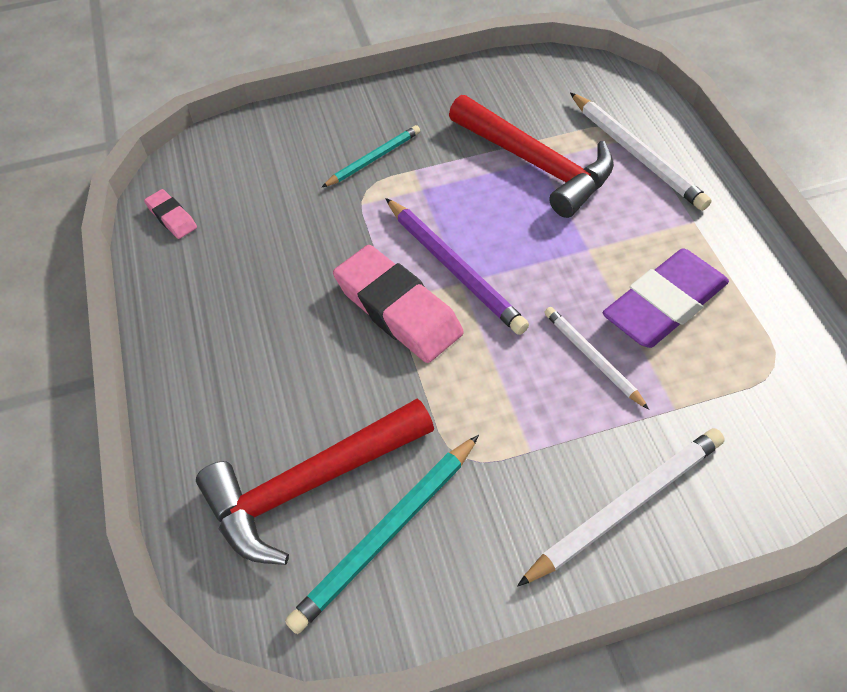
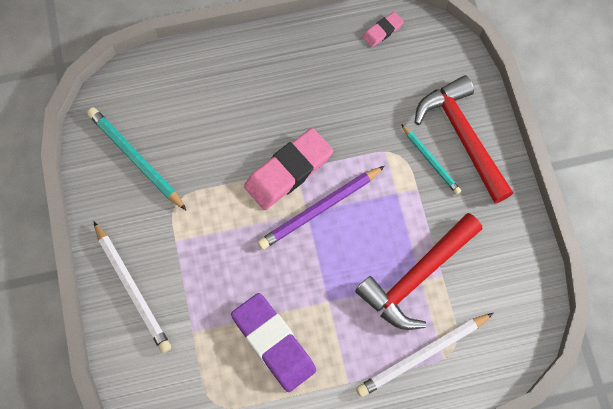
camera: 90 degrees right, 15 degrees up
red hammer [196,398,434,565] -> red hammer moved to [414,75,513,203]
white pencil [544,307,649,409] -> none

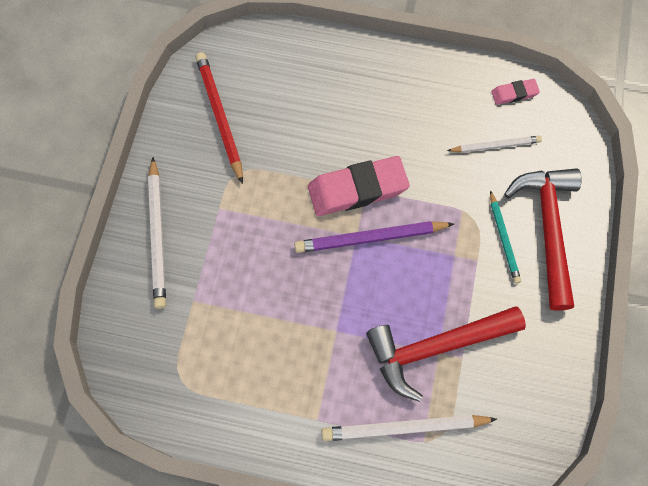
camera: 25 degrees right, 0 degrees up
turquoise pencil [87,107,187,211] -> red pencil [196,52,243,184]
purple eraser [231,293,316,392] -> none
none -> white pencil [447,135,542,153]

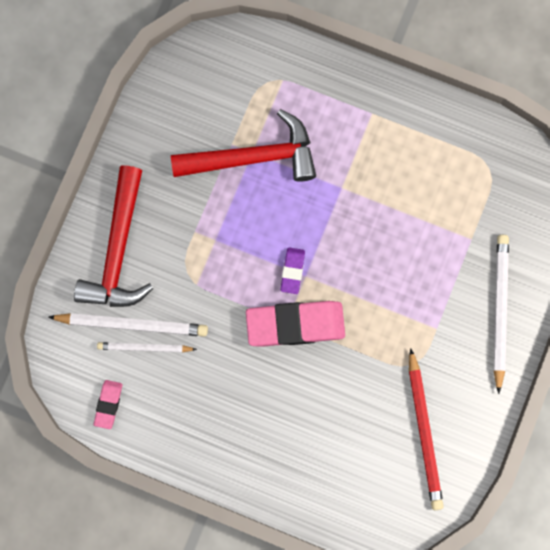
camera: 170 degrees left, 10 degrees up
purple pencil [294,221,454,253] -> purple eraser [280,248,305,294]
white pencil [321,415,497,441] -> white pencil moved to [48,313,208,337]
turquoise pencil [490,190,521,284] -> none
pink eraser [491,79,540,105] -> pink eraser turned 75 degrees counterclockwise [94,380,122,429]

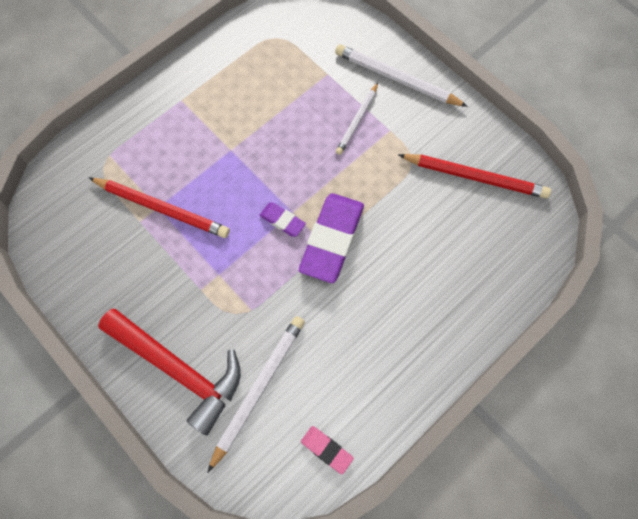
camera: 65 degrees left, 10 degrees down
white pencil [97,342,197,352] -> white pencil moved to [336,83,378,155]
red hammer [171,109,316,182] -> red pencil [89,178,230,238]
pink eraser [246,301,345,347] -> purple eraser [299,193,364,283]

